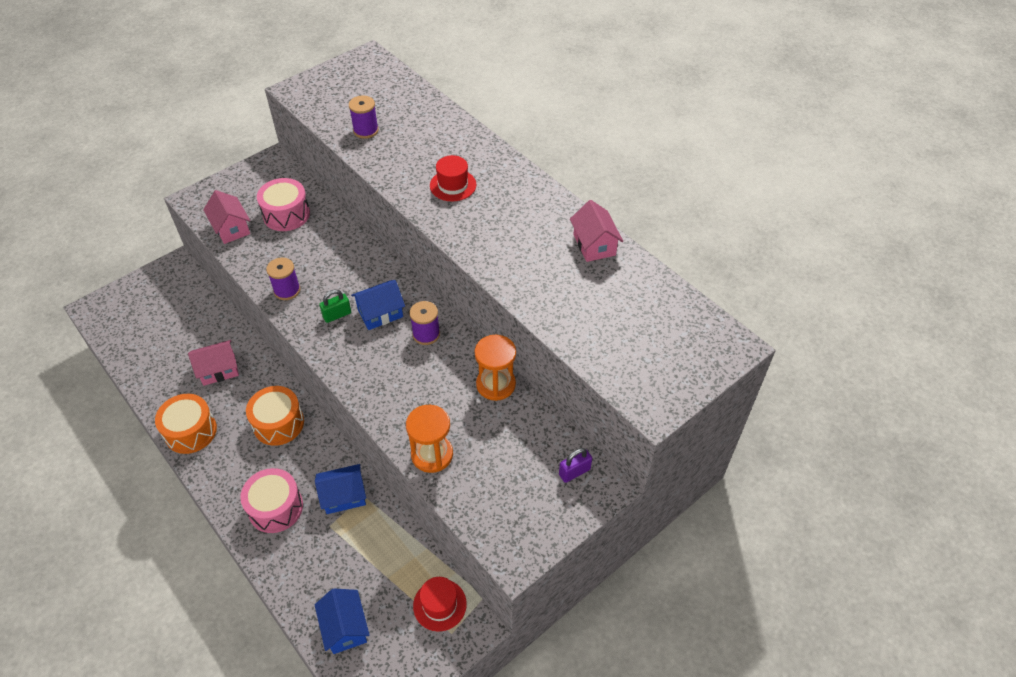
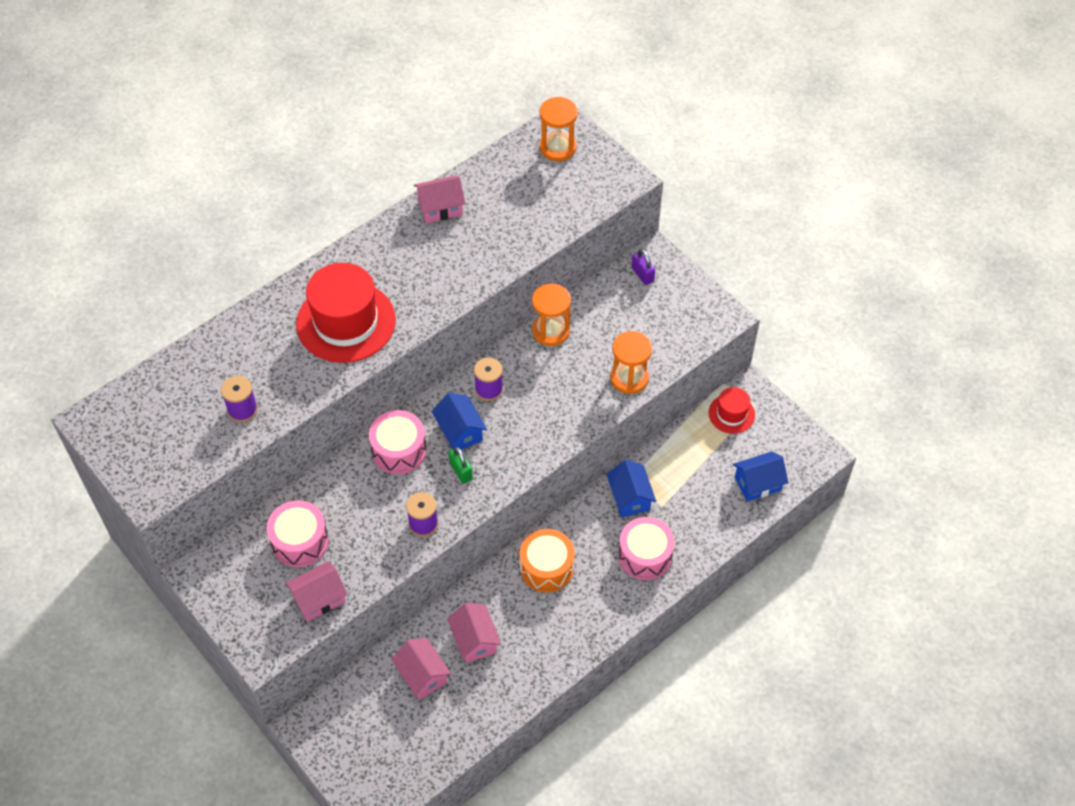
camera: 90 degrees left, 5 degrees up
orange drum [155,394,217,454] -> none
red hat [430,155,476,201] -> red hat [296,263,396,363], size x1.96
none -> pink drum [369,410,427,474]
none -> pink house [391,638,451,700]
none -> orange hourglass [540,97,578,161]

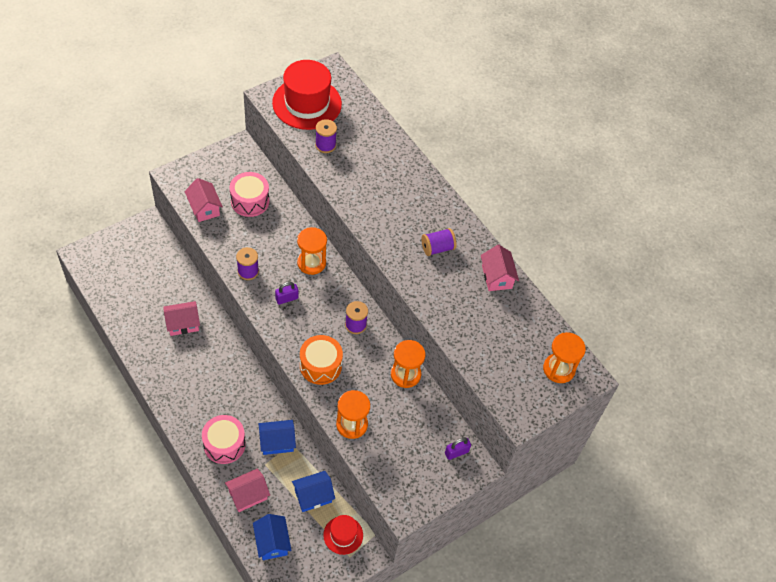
camera: 90 degrees right, 0 degrees up
red hat [296,263,396,363] -> red hat moved to [272,60,342,130]
pink drum [369,410,427,474] -> orange hourglass [297,227,327,275]
pink house [391,638,451,700] -> pink house moved to [225,468,270,512]
blue house [432,392,487,450] -> blue house moved to [292,471,335,512]
green padlock [449,447,473,484] -> purple padlock [275,282,298,305]
orange drum [520,529,575,592] -> orange drum moved to [300,335,343,385]
none -> purple spool [421,228,456,256]

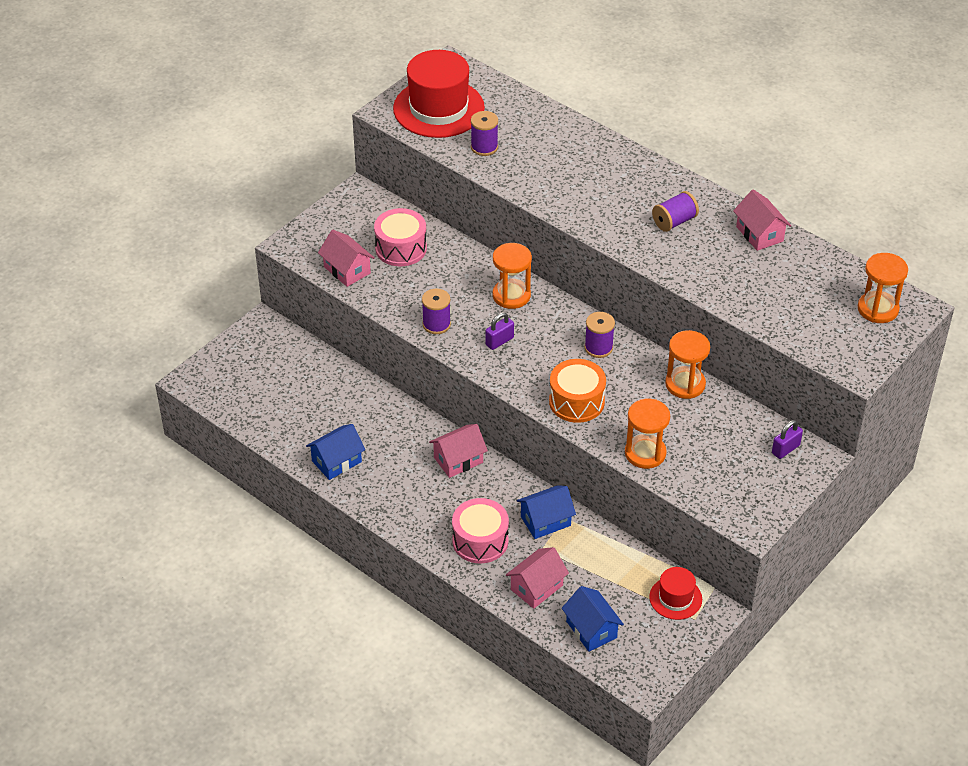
camera: 10 degrees left, 10 degrees down
pink house [163,301,200,336] -> pink house moved to [429,424,488,478]
blue house [292,471,335,512] -> blue house moved to [306,424,365,480]

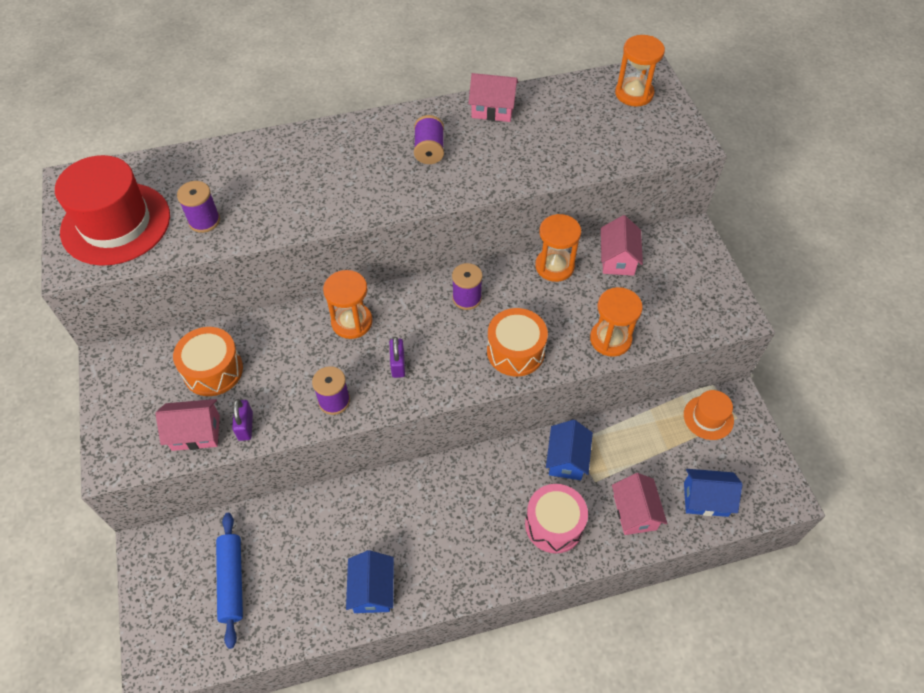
camera: 55 degrees left, 10 degrees up
pink drum [374,208,427,266] -> orange drum [173,327,243,396]
pink house [429,424,488,478] -> pink house moved to [601,215,643,276]
red hat [649,567,702,620] -> orange hat [684,390,734,440]
purple padlock [772,420,803,459] -> purple padlock moved to [232,399,253,441]
none -> blue rolling pin [216,513,243,649]

